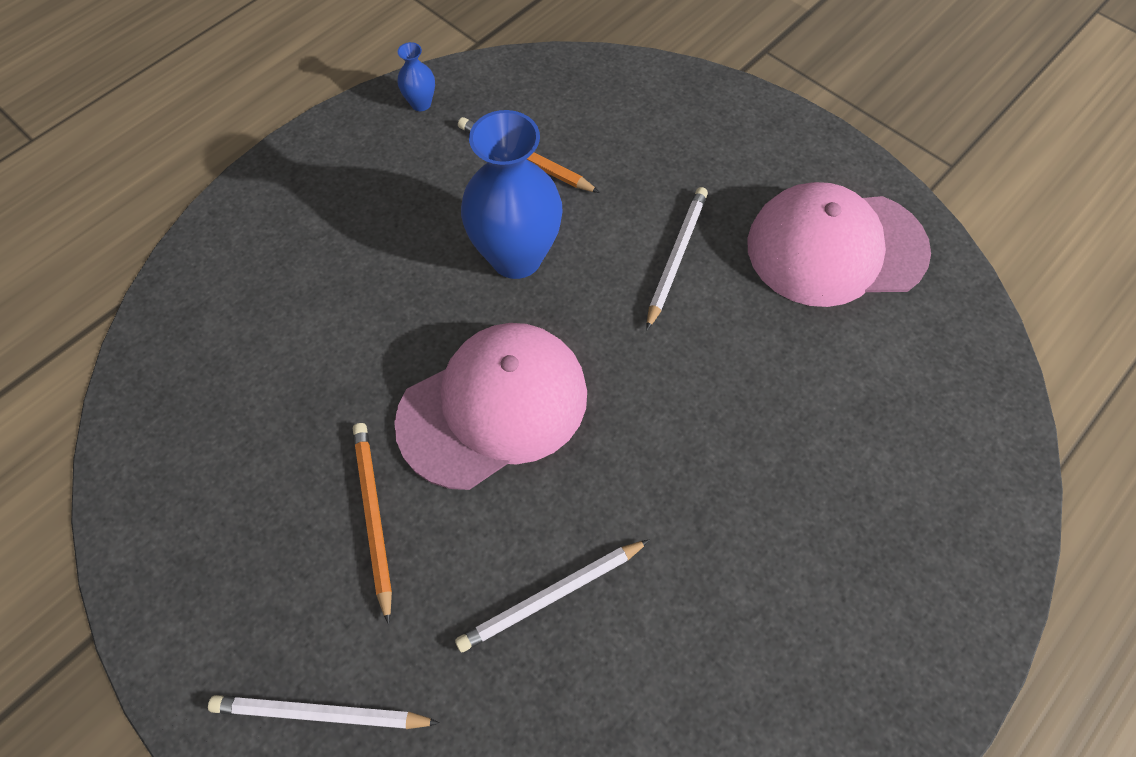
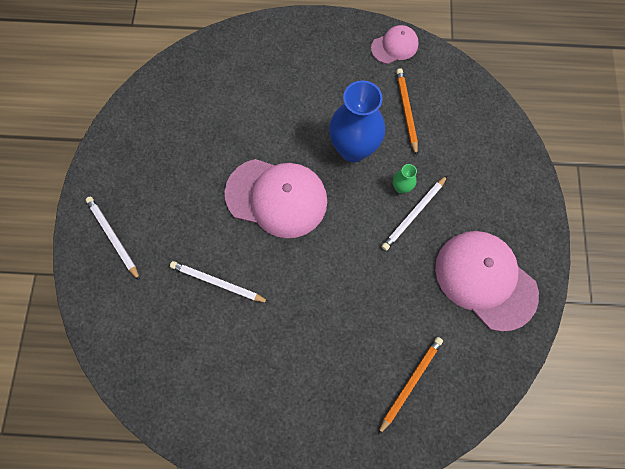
camera: 50 degrees right, 10 degrees up
orange pencil [353,423,392,624] -> orange pencil moved to [378,337,443,435]
blue vase [397,42,435,111] -> pink cap [371,25,419,64]
white pencil [646,187,708,330] -> white pencil turned 150 degrees clockwise [382,175,448,251]
none -> green vase [393,164,417,194]

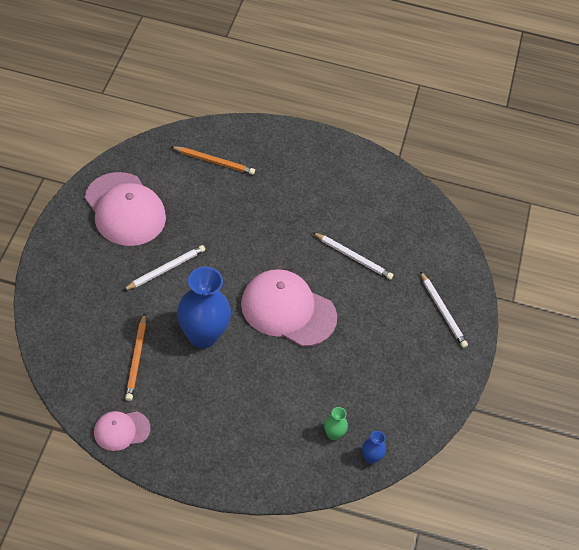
camera: 175 degrees left, 20 degrees down
orange pencil [378,337,443,435] -> orange pencil turned 120 degrees counterclockwise [170,146,255,175]
green vase [393,164,417,194] -> green vase moved to [324,407,348,440]
none -> blue vase [362,431,386,464]

